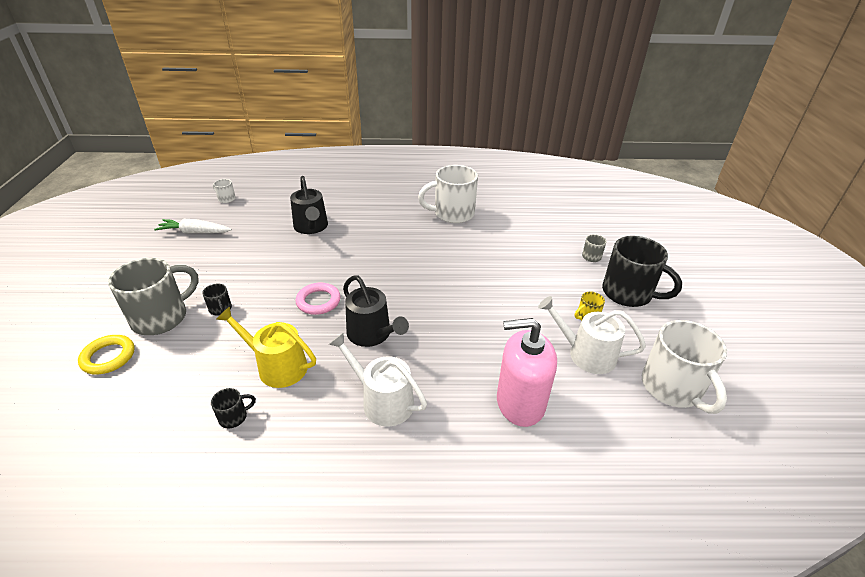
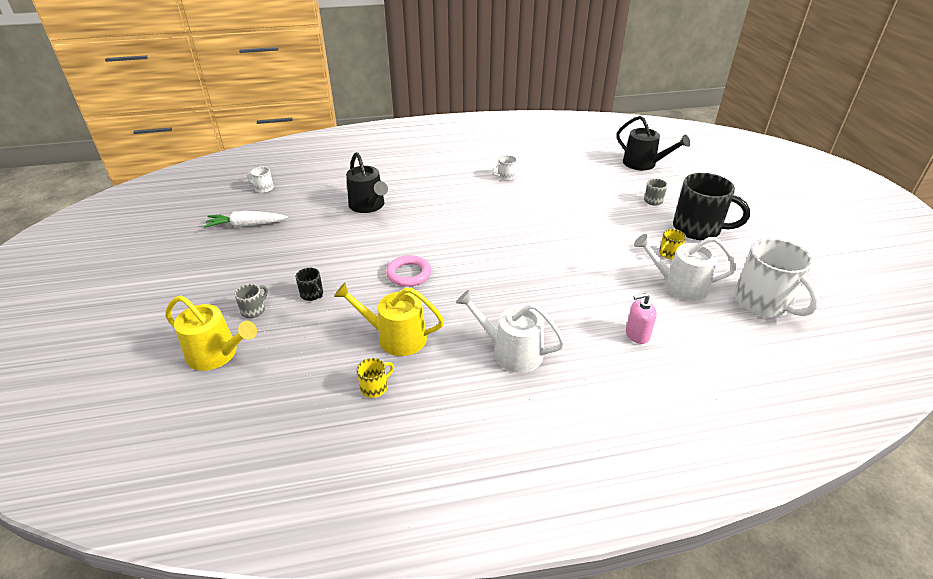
camera: 10 degrees left, 0 degrees up
yellow ring [78,335,135,375] -> yellow watering can [165,295,257,371]
grey mug [108,258,199,335] -> grey mug [234,284,268,318], size x0.43
black mug [211,388,256,428] -> yellow mug [357,358,394,398]
black watering can [343,275,409,347] -> black watering can moved to [616,116,690,170]
white mug [418,165,478,223] -> white mug [492,155,517,181], size x0.43
pink soap dispenser [497,318,557,427] -> pink soap dispenser [626,293,657,344], size x0.50

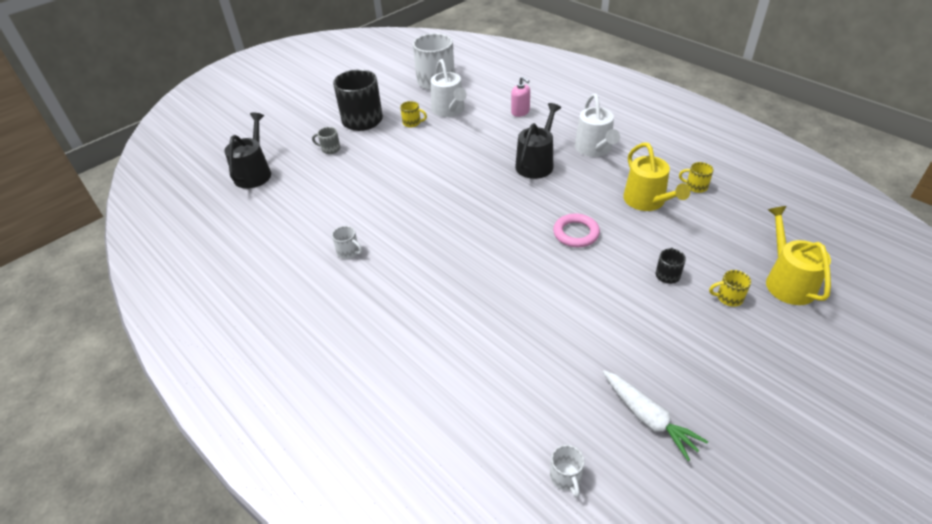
camera: 120 degrees left, 5 degrees up
grey mug [234,284,268,318] -> yellow mug [709,270,751,307]
black watering can [346,152,388,213] -> black watering can moved to [515,103,561,179]

